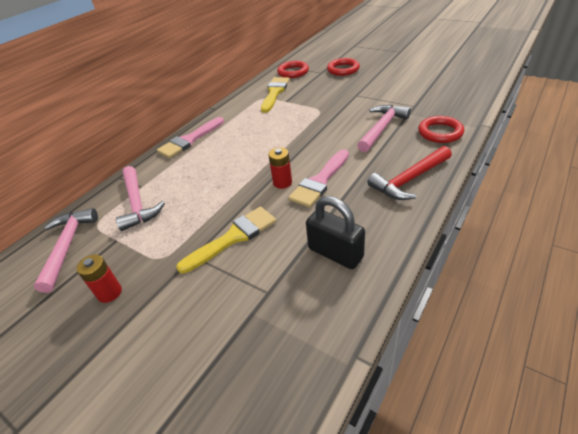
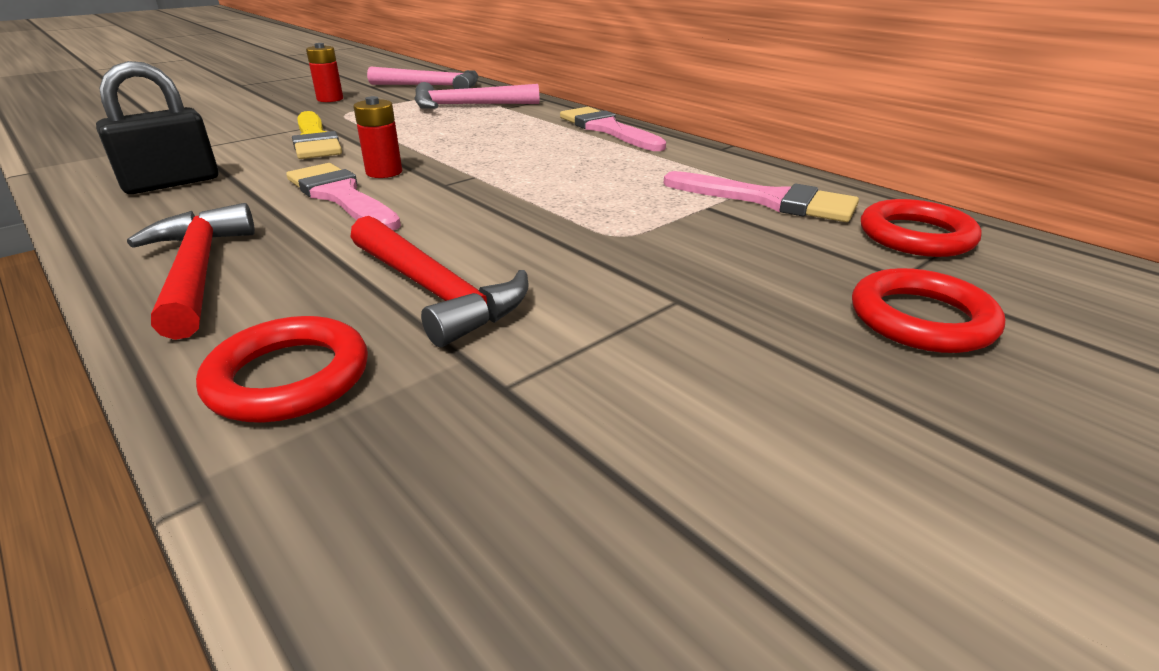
camera: 100 degrees right, 10 degrees down
yellow brush [261,77,290,113] -> pink brush [664,171,859,222]
pink hammer [357,105,411,152] -> red hammer [351,216,528,347]

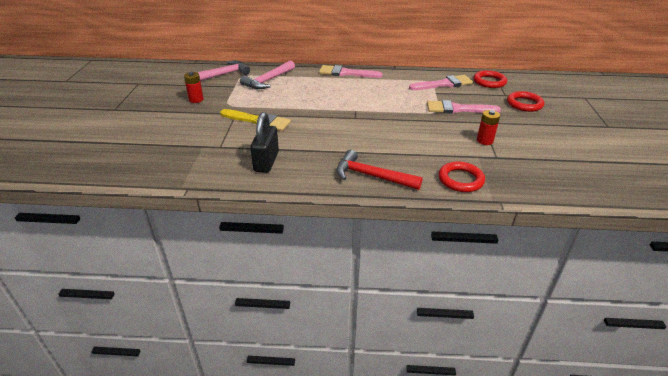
camera: 45 degrees left, 5 degrees up
pink brush [286,163,401,231] -> pink brush moved to [427,100,501,114]
red hammer [351,216,528,347] -> none
red battery [354,96,402,178] -> red battery moved to [477,110,500,145]

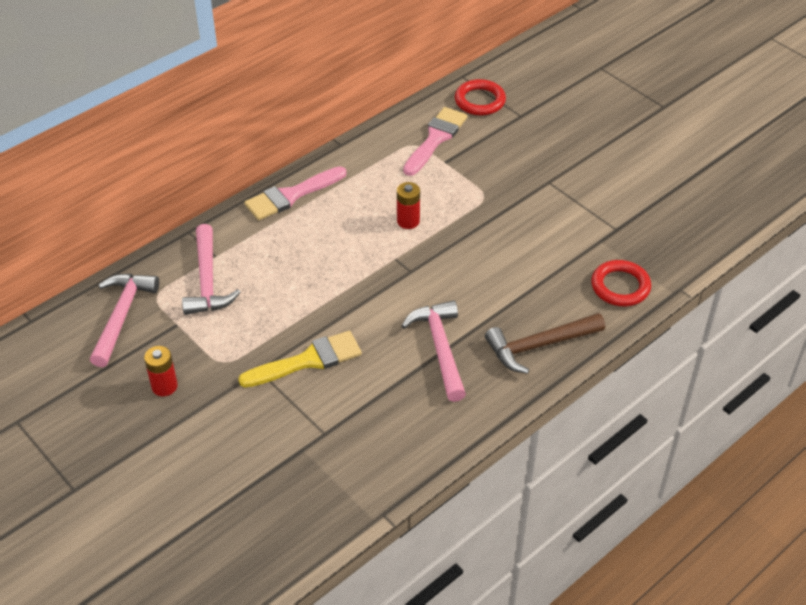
camera: 45 degrees left, 10 degrees up
black padlock [250,112,279,173] -> none
red hammer [337,150,423,190] -> brown hammer [485,313,605,374]
pink brush [427,100,501,114] -> none
red battery [477,110,500,145] -> red battery moved to [397,182,420,229]
red ring [507,91,544,112] -> none
none -> pink hammer [401,300,466,402]

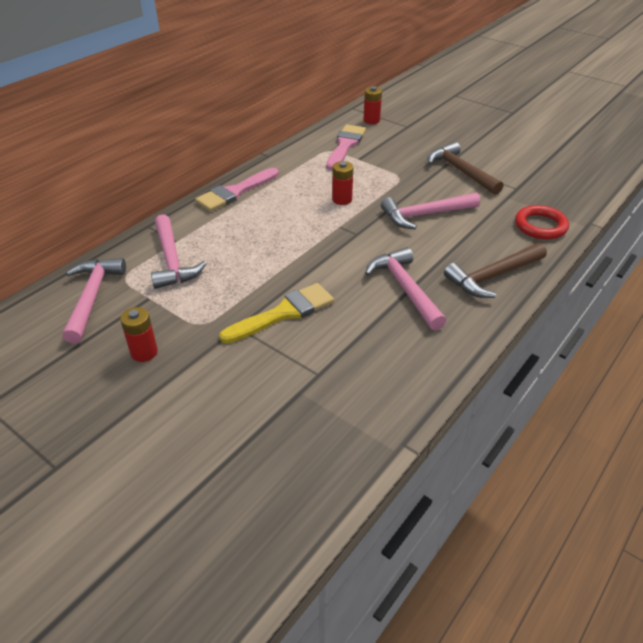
camera: 10 degrees left, 5 degrees down
red ring [455,79,506,115] -> red battery [363,86,382,124]
none -> pink hammer [381,192,480,229]
none -> brown hammer [427,142,503,195]

